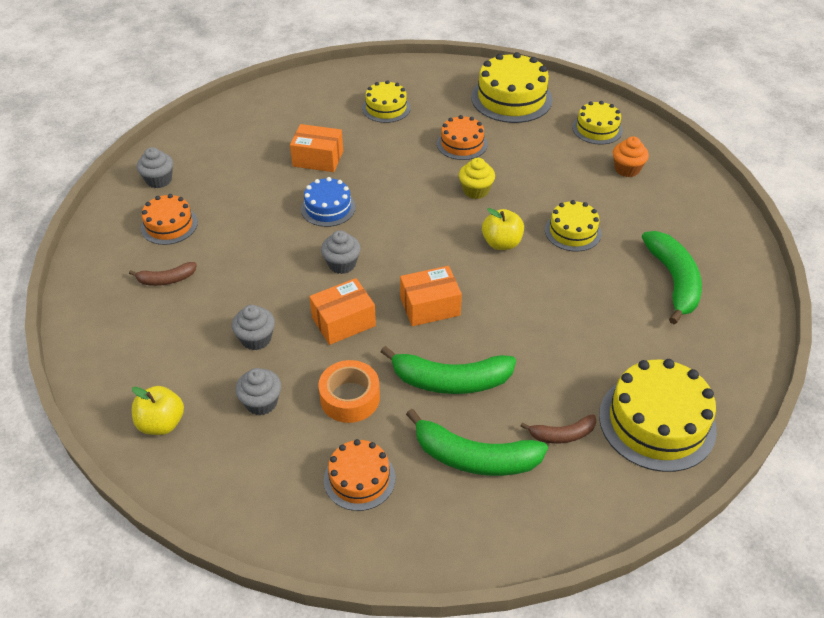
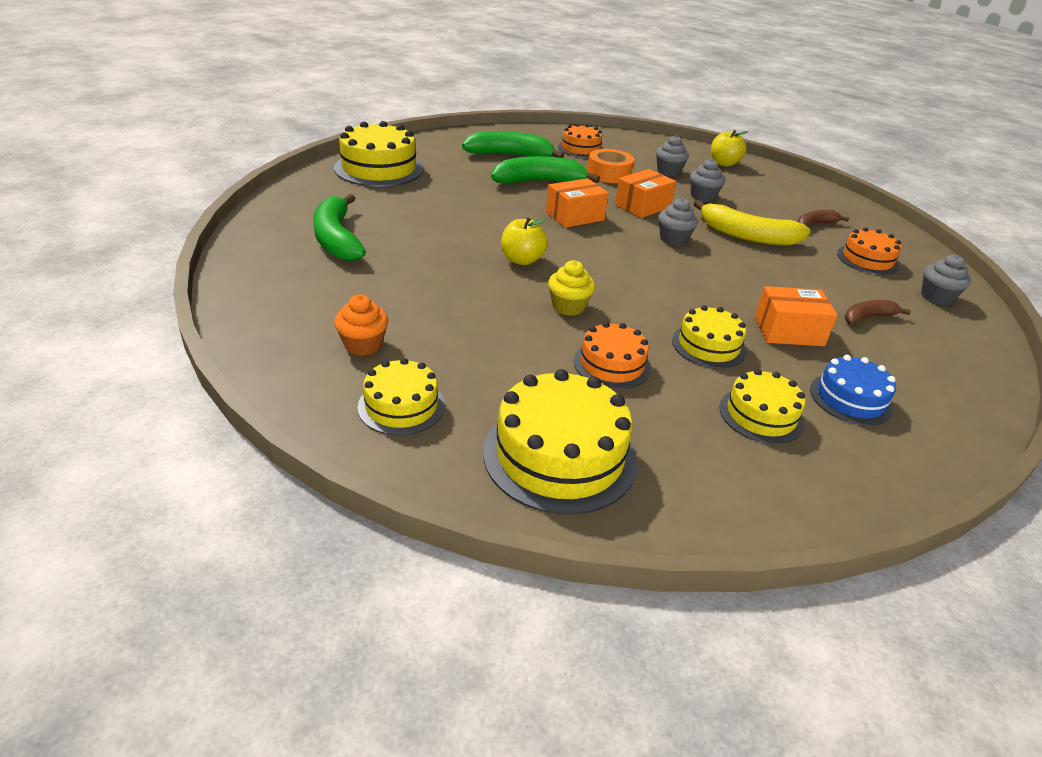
camera: 165 degrees right, 10 degrees down
blue cake [301,177,356,227] -> blue cake moved to [810,355,896,425]
brown banana [520,414,596,443] -> brown banana moved to [845,300,911,325]
yellow cake [545,200,602,252] -> yellow cake moved to [672,305,746,368]
none -> yellow banana [693,200,811,246]

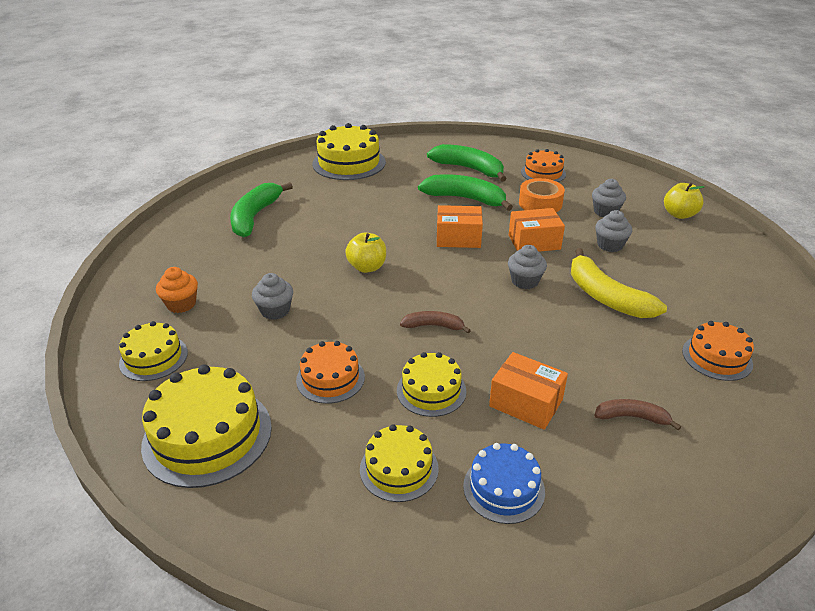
camera: 35 degrees right, 0 degrees up
yellow cupcake [548,260,595,316] -> none
brown banana [797,210,849,227] -> brown banana moved to [400,311,471,333]
grey cupcake [921,255,971,305] -> grey cupcake moved to [252,273,293,320]

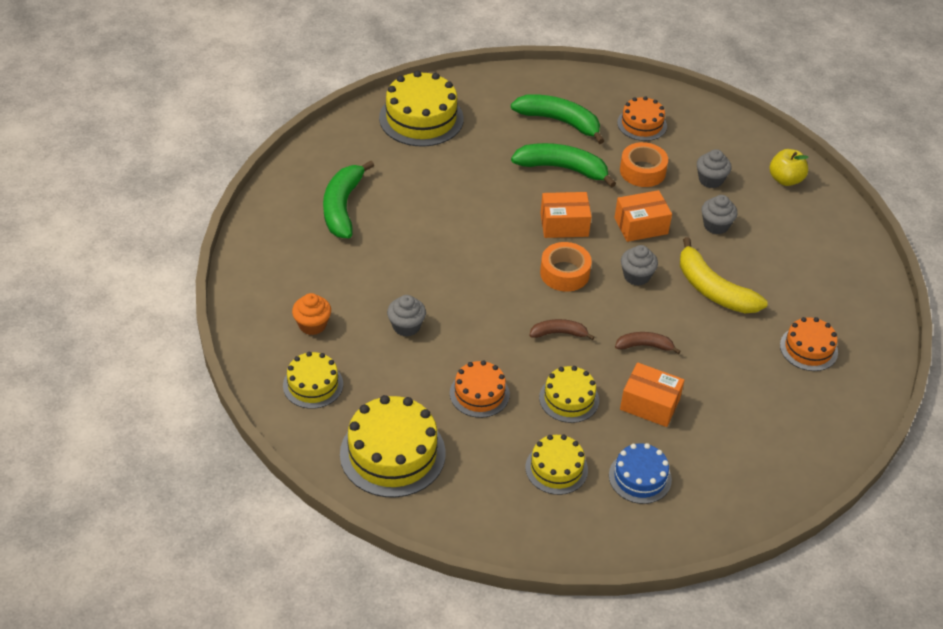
camera: 10 degrees left, 10 degrees up
yellow apple [345,233,386,273] -> none
brown banana [594,399,681,430] -> brown banana moved to [615,332,681,354]
none -> orange tape [540,242,592,292]

